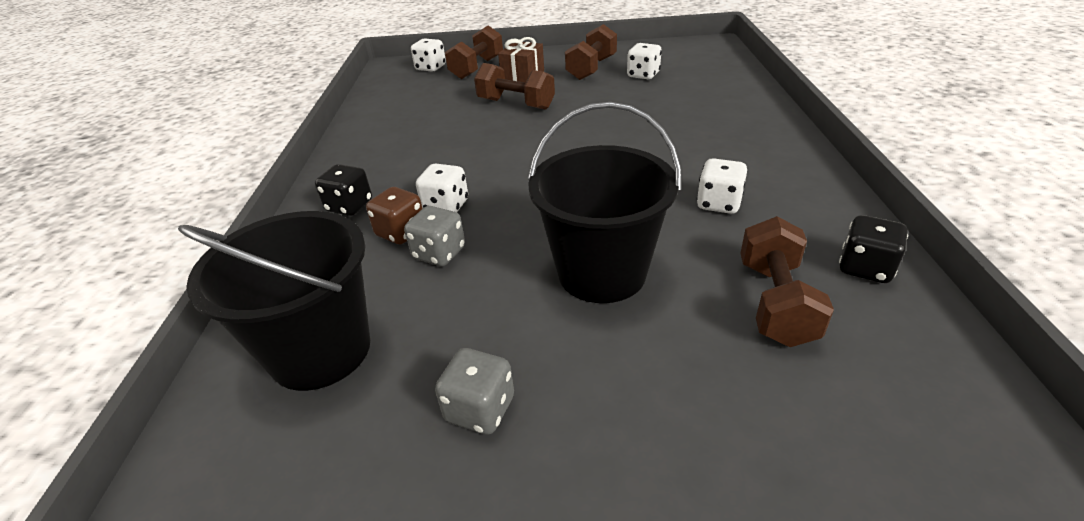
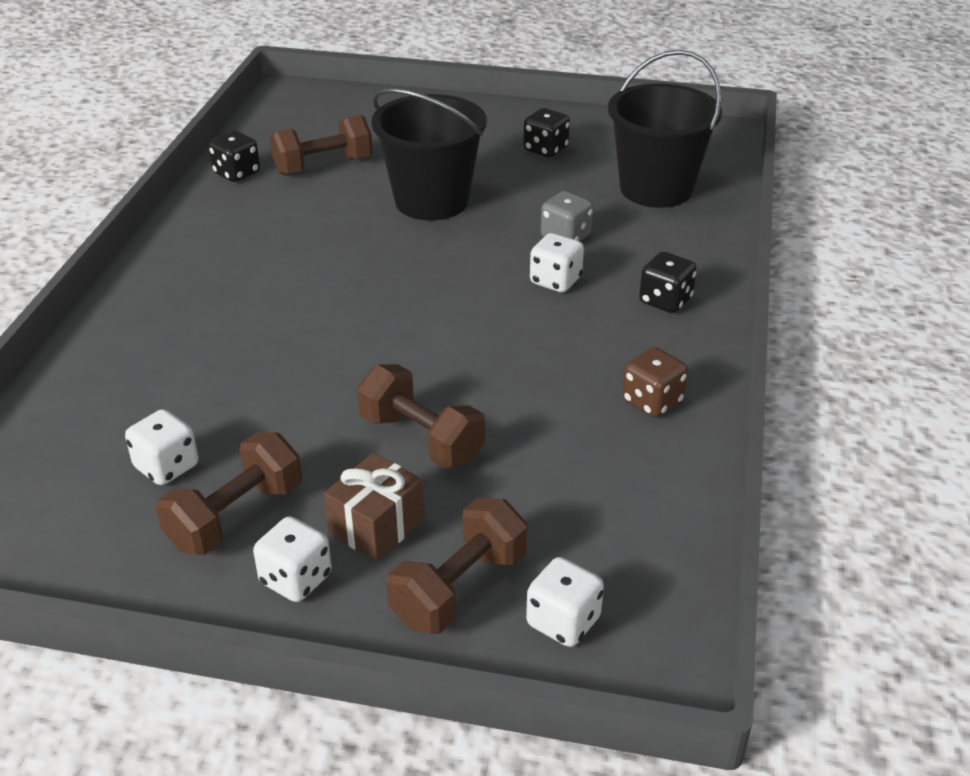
camera: 170 degrees left, 0 degrees up
brown dice [366,187,423,244] -> brown dice moved to [622,347,688,418]
grey dice [435,348,514,434] -> black dice [523,108,570,157]
white dice [696,158,747,214] -> white dice moved to [253,516,332,602]
brown dumbbell [740,216,834,347] -> brown dumbbell turned 45 degrees clockwise [270,115,373,175]

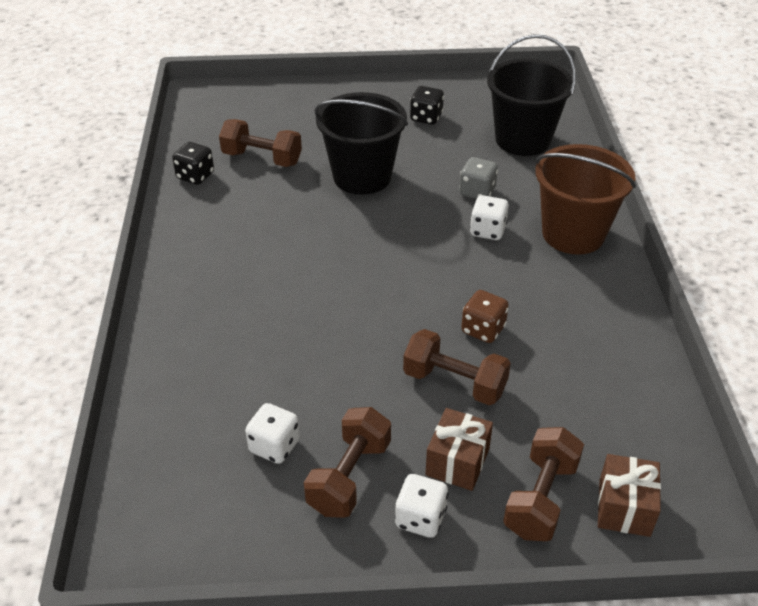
camera: 15 degrees left, 5 degrees up
brown dumbbell [270,115,373,175] -> brown dumbbell turned 60 degrees clockwise [219,119,302,167]
white dice [526,557,604,647] -> brown gift [598,454,661,537]
brown dice [622,347,688,418] -> brown dice moved to [461,290,509,343]
black dice [639,252,697,313] -> brown bucket [535,144,636,254]

